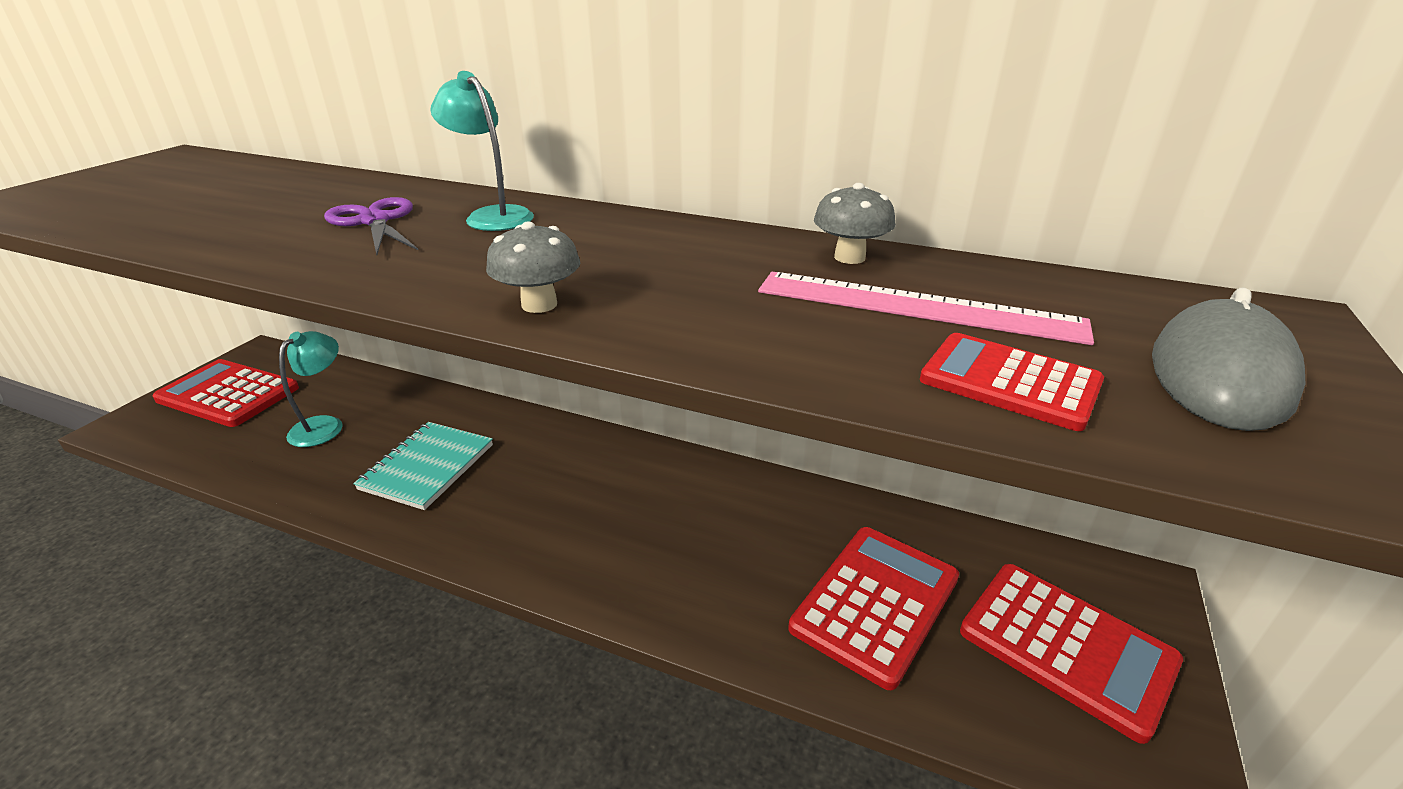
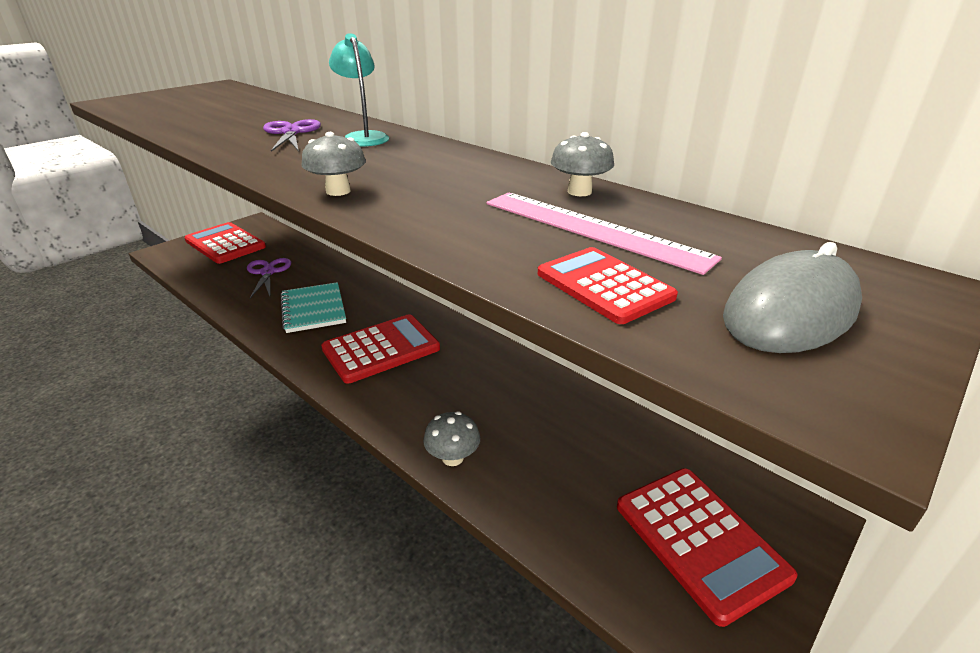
camera: 20 degrees right, 0 degrees up
turquoise lamp [279,331,343,447] -> purple scissors [247,258,291,299]
turquoise notebook [353,422,493,510] -> turquoise notebook turned 60 degrees counterclockwise [280,282,346,333]
red calculator [788,527,959,690] -> red calculator moved to [321,314,440,384]
none -> grey mushroom [423,412,481,466]

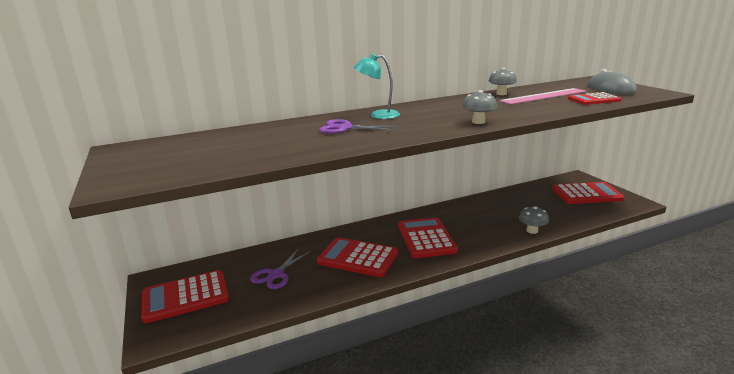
camera: 65 degrees left, 10 degrees down
purple scissors [247,258,291,299] -> purple scissors turned 75 degrees counterclockwise [250,248,311,289]
turquoise notebook [280,282,346,333] -> red calculator [317,237,398,277]

